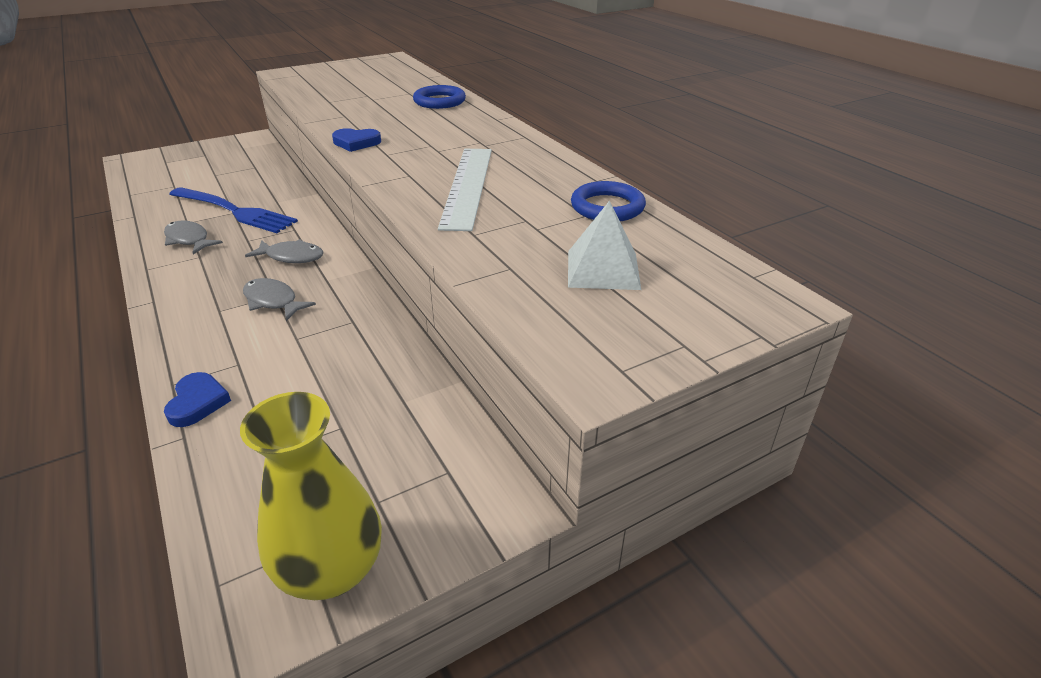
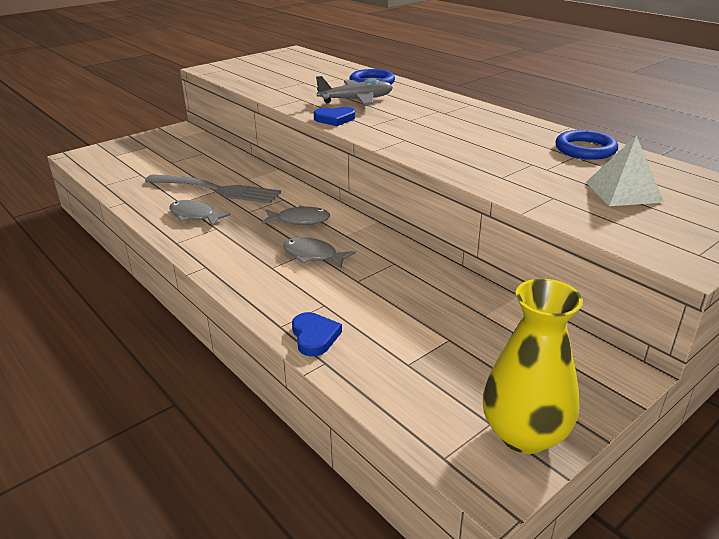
camera: 10 degrees left, 5 degrees down
blue fork [169,187,298,233] -> grey fork [145,174,281,204]
white ruler [438,149,492,231] -> none
none -> grey plane [316,76,393,105]

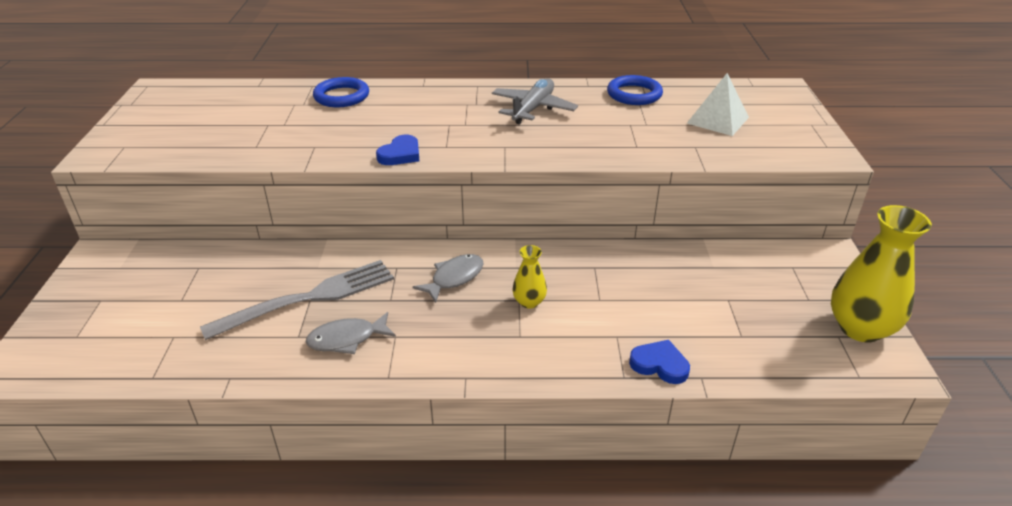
camera: 50 degrees left, 5 degrees up
grey fish [283,237,356,268] -> yellow vase [512,245,547,309]
grey plane [316,76,393,105] -> grey plane moved to [492,78,578,124]

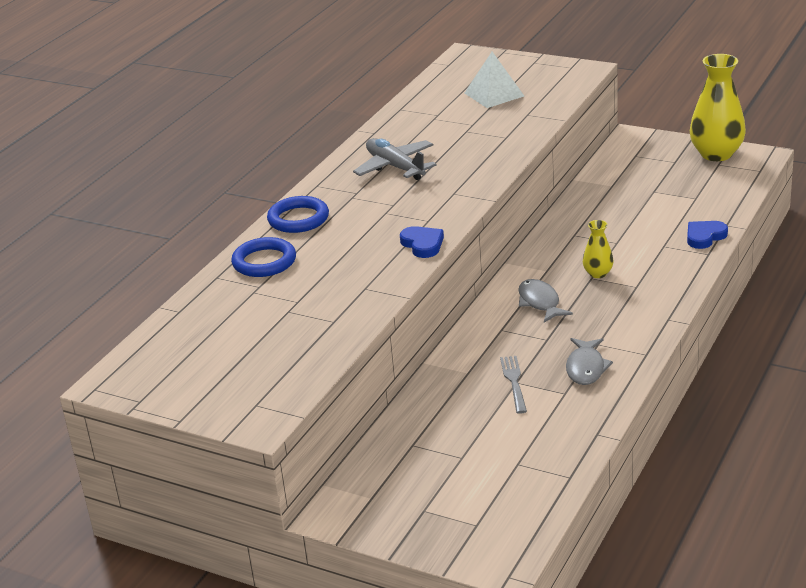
camera: 60 degrees left, 5 degrees down
grey fork [200,260,394,340] -> grey fork [500,356,527,414], size x0.51
blue ring [607,75,663,105] -> blue ring moved to [267,196,329,233]

